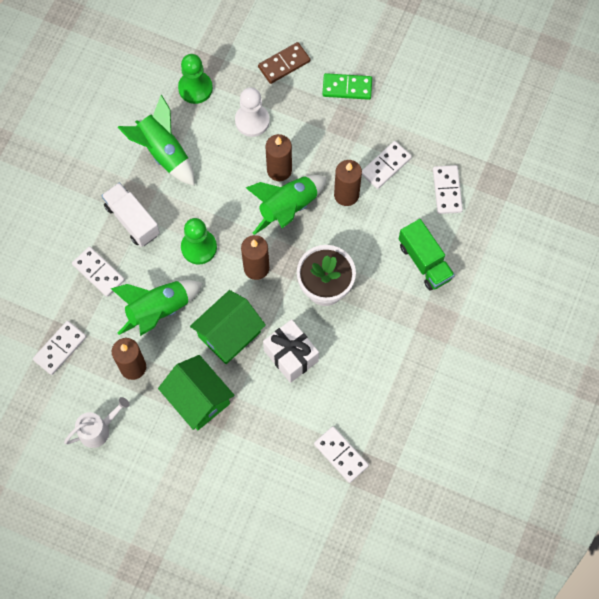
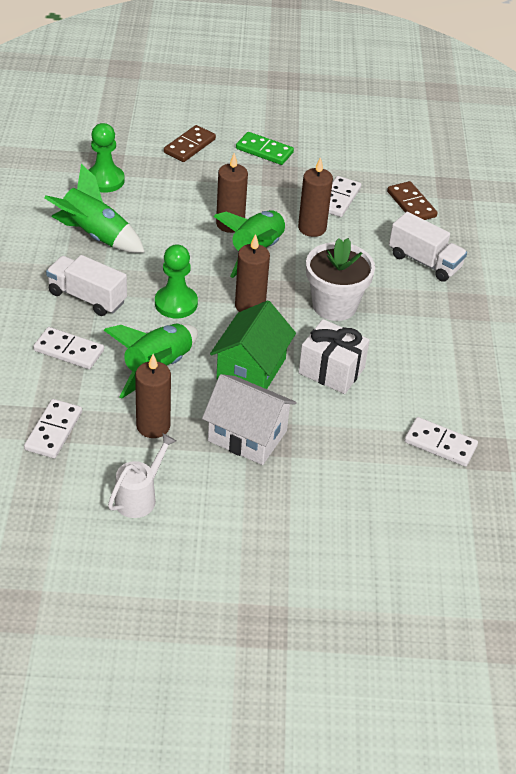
camera: 25 degrees left, 25 degrees down
green house [158,355,235,430] -> white house [202,374,297,465]
white pawn [235,87,270,137] -> none
green domino [322,73,372,100] -> green domino turned 45 degrees clockwise [236,132,294,165]
green truck [399,219,455,291] -> white truck [389,212,467,282]
white domino [433,165,463,214] -> brown domino [387,181,438,220]

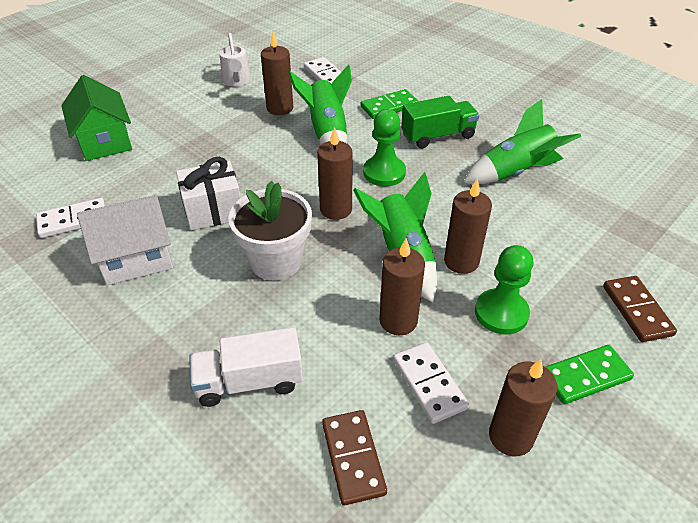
camera: 135 degrees right, 0 degrees up
white domino [33,327,104,369] -> green domino [361,89,418,119]
white truck [46,255,127,316] -> green truck [401,96,479,149]
green pawn [89,123,125,193] -> green pawn moved to [475,245,533,334]
white house [202,374,297,465] -> white house moved to [77,195,173,285]
green house [210,300,296,389] -> green house moved to [61,75,132,161]
brown domino [387,181,438,220] -> brown domino turned 60 degrees clockwise [322,410,387,505]
none -> brown candle [489,359,557,456]

